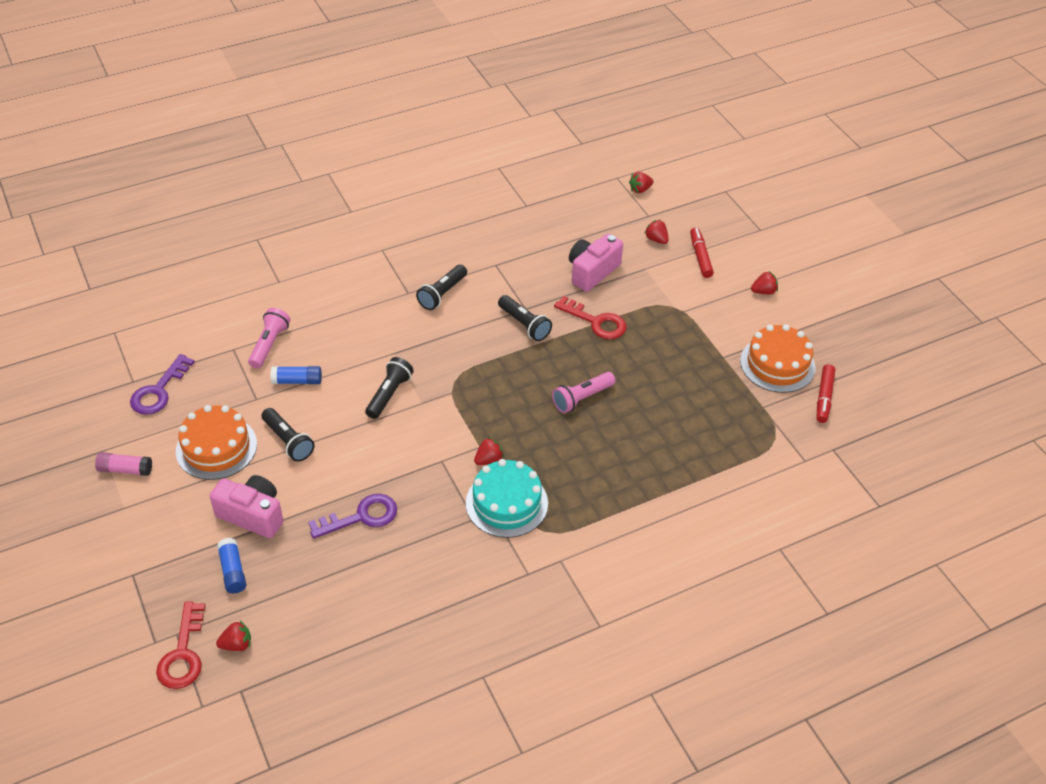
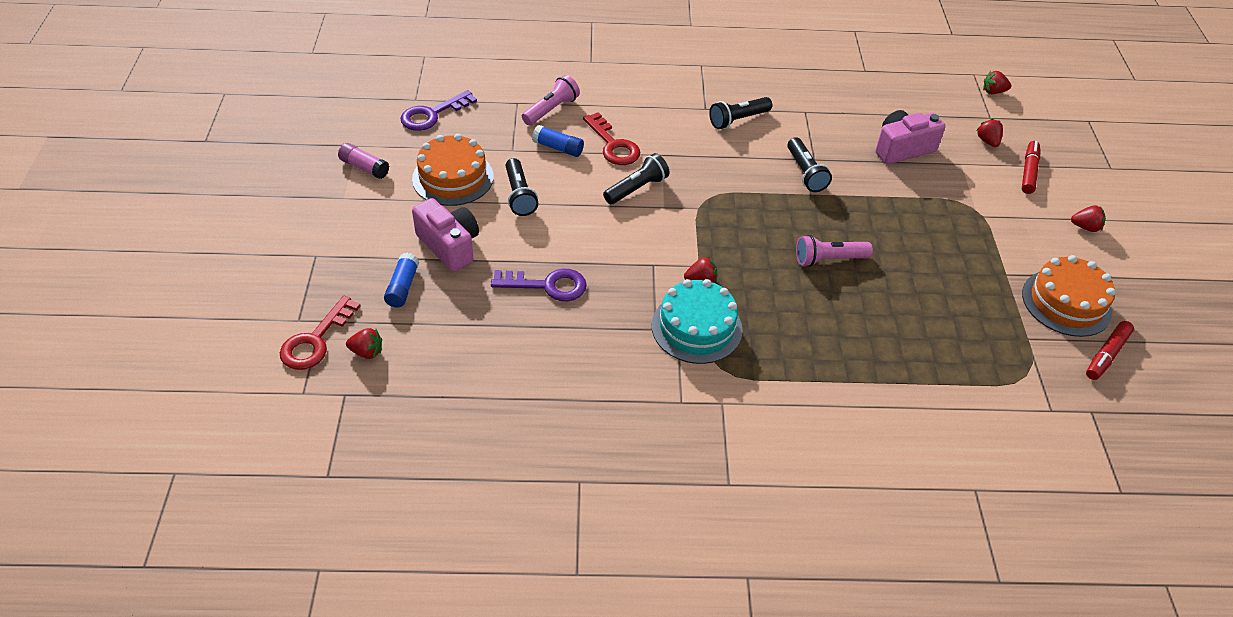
camera: 25 degrees right, 0 degrees up
red key [554,296,626,339] -> red key moved to [583,112,640,165]

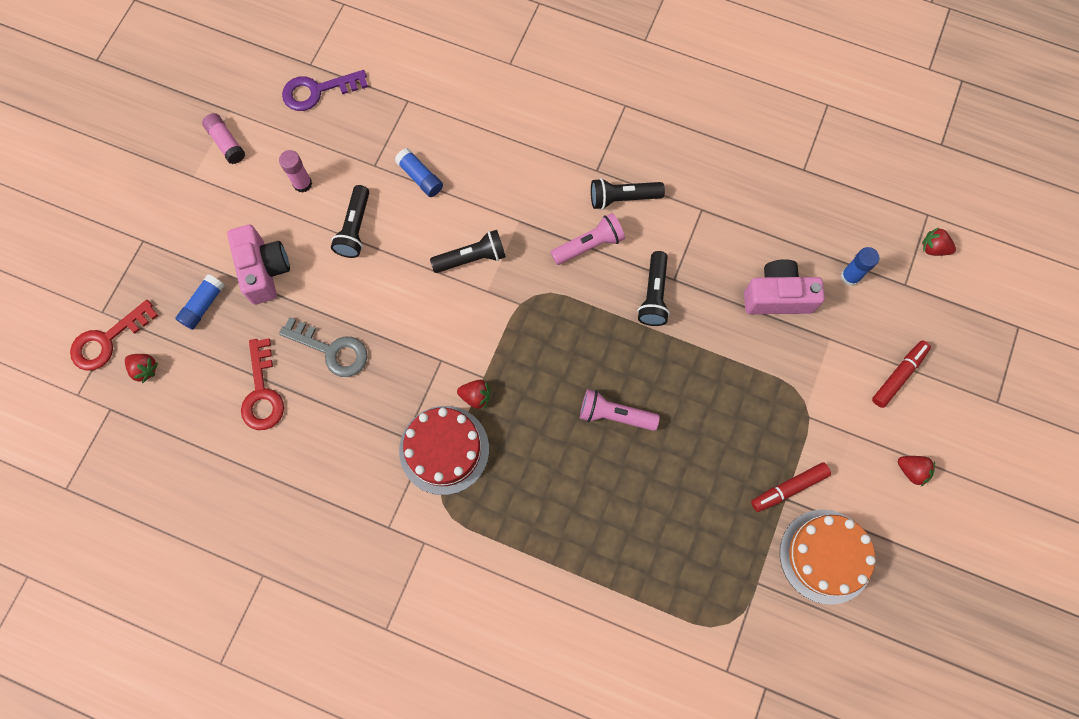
camera: 25 degrees right, 25 degrees up
orange cake [412,134,494,206] -> pink glue stick [279,150,312,193]
purple key [491,269,587,301] -> grey key [279,317,368,377]
pink flashlight [522,75,580,125] -> pink flashlight moved to [551,213,625,265]
red key [583,112,640,165] -> red key moved to [241,338,284,430]
turquoise cake [652,279,743,364] -> red cake [399,406,489,495]
red strawberry [976,118,1003,147] -> none
red marker [1086,321,1134,380] -> red marker moved to [751,463,831,512]
none -> blue glue stick [841,247,879,286]

